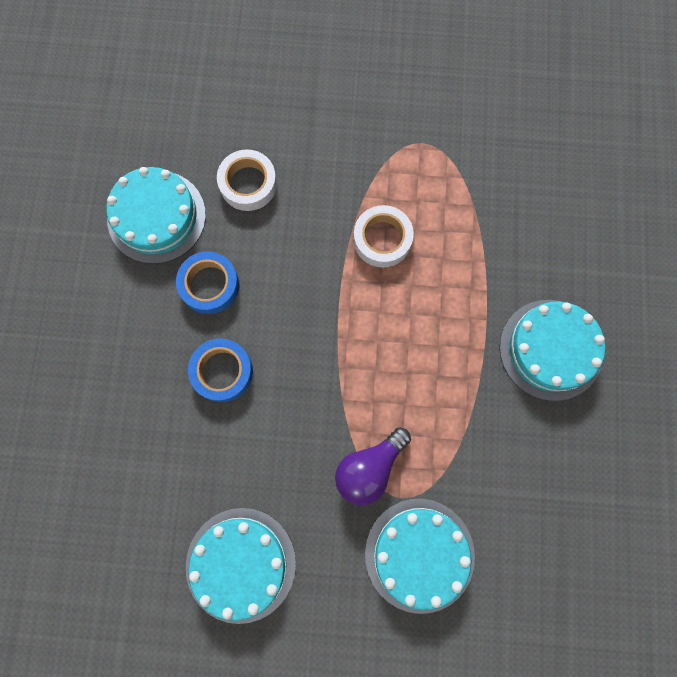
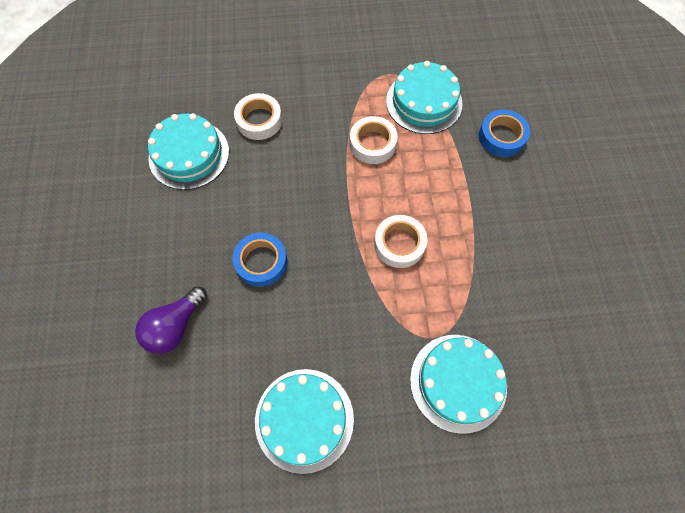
camera: 10 degrees left, 10 degrees down
blue tape [176,251,240,314] -> blue tape moved to [479,110,530,157]
purple light bulb [335,427,411,505] -> purple light bulb moved to [135,286,207,354]
turquoise cake [500,300,605,401] -> turquoise cake moved to [386,61,463,134]
none -> white tape [374,215,427,268]

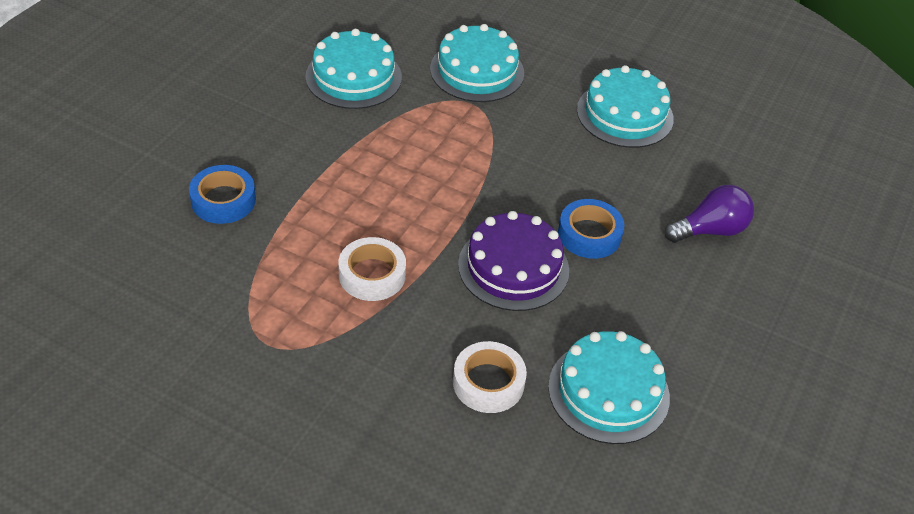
camera: 150 degrees left, 20 degrees down
white tape [374,215,427,268] -> none
turquoise cake [386,61,463,134] -> turquoise cake moved to [305,29,402,109]
none -> purple cake [458,211,569,311]

